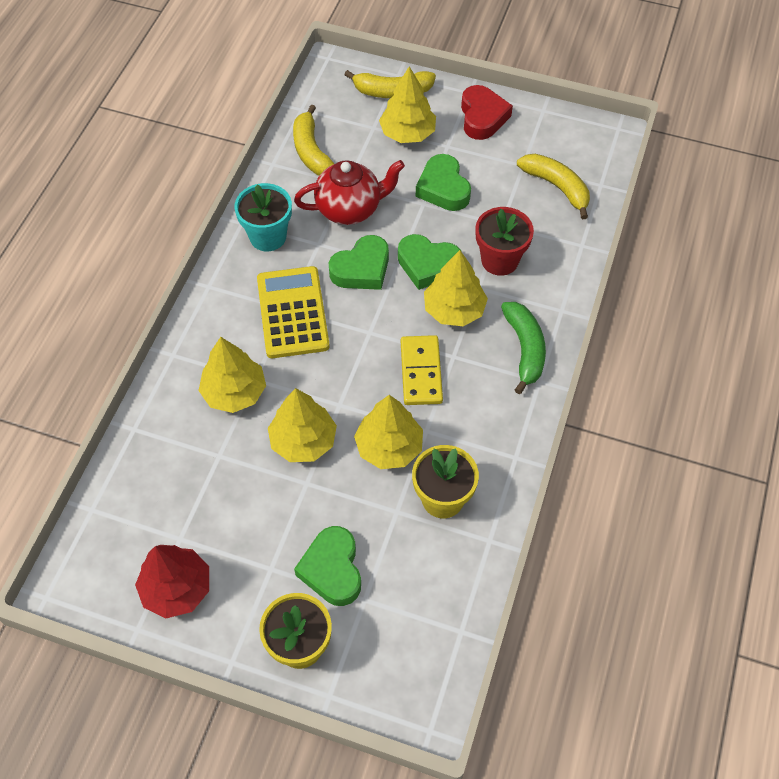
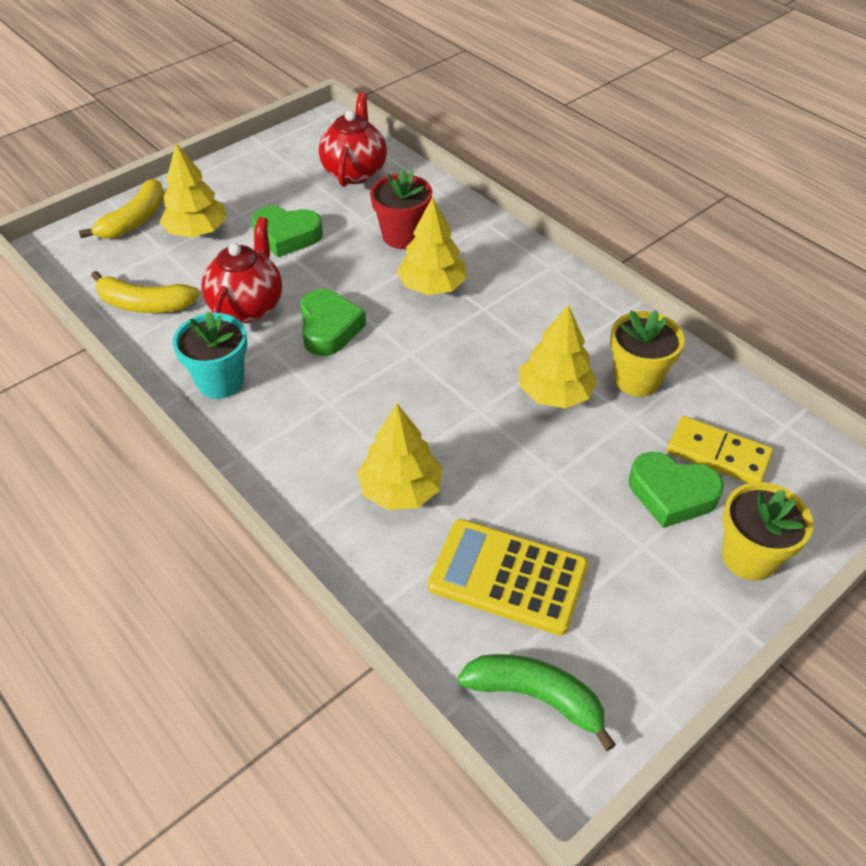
camera: 60 degrees left, 10 degrees down
red tree [135,545,209,618] -> none
yellow calculator [257,266,330,358] -> yellow calculator moved to [428,519,588,635]
yellow tree [268,388,337,462] -> none
green heart [398,234,462,290] -> none
yellow domino [401,335,443,405] -> yellow domino moved to [667,416,773,483]
red heart [461,85,513,140] -> none
green banana [501,302,546,394] -> green banana moved to [457,654,616,751]
yellow banana [517,154,590,219] -> red teapot [319,93,387,187]

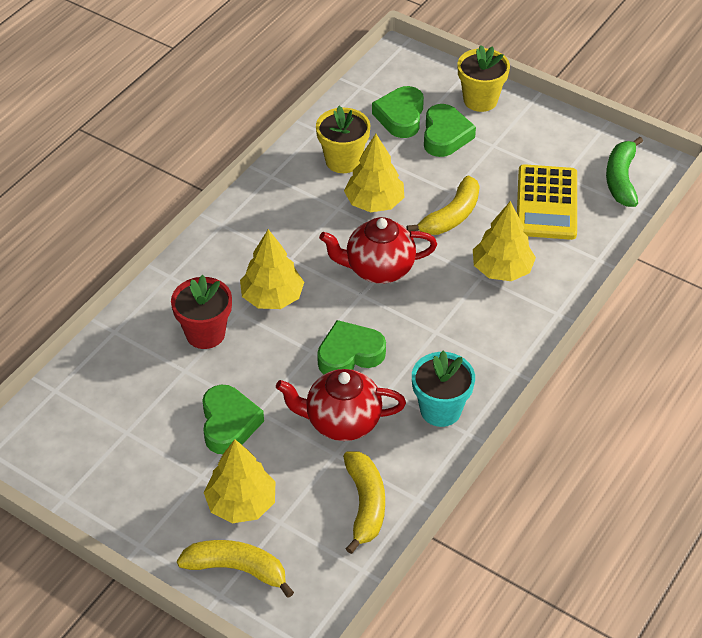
camera: 105 degrees left, 0 degrees up
red teapot [319,93,387,187] -> red teapot moved to [319,217,437,284]
yellow domino [667,416,773,483] -> green heart [372,86,424,138]
none -> yellow banana [406,175,480,235]

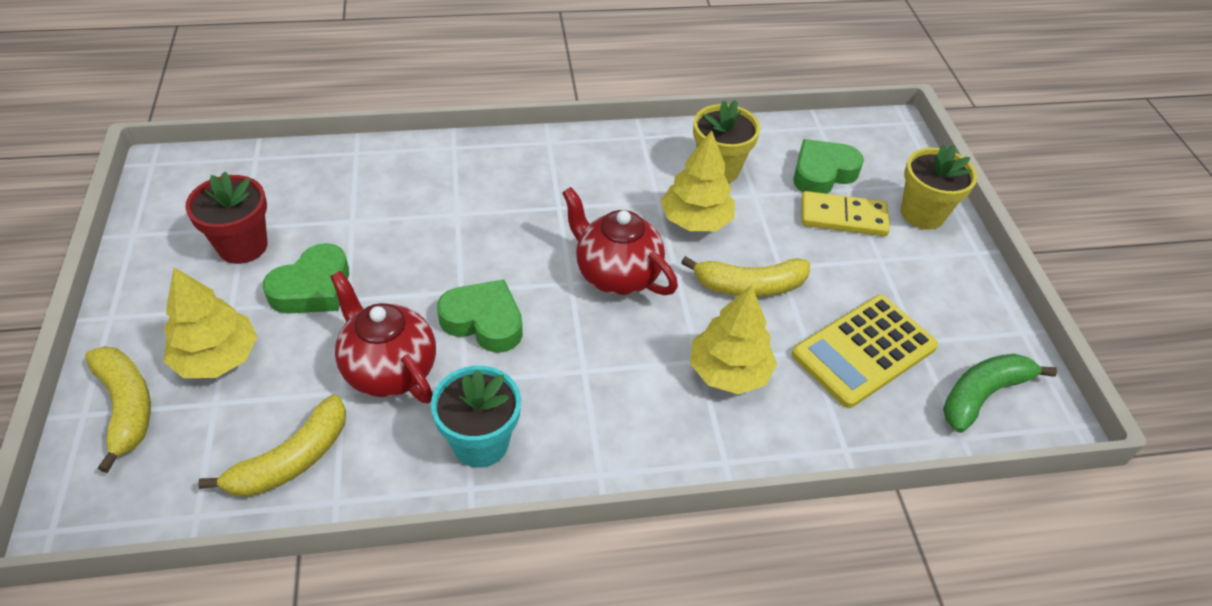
camera: 45 degrees right, 0 degrees up
red flower pot [171,275,232,349] -> red flower pot moved to [185,172,267,264]
yellow tree [240,229,304,309] -> none
green heart [424,104,476,157] -> yellow domino [801,191,890,236]

